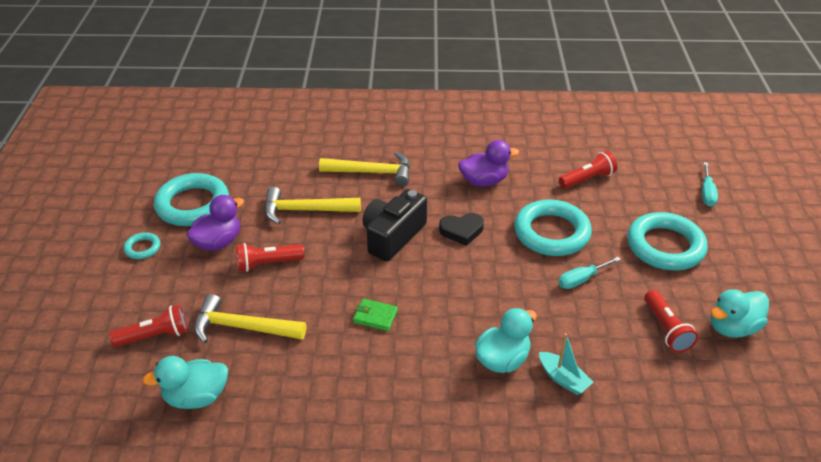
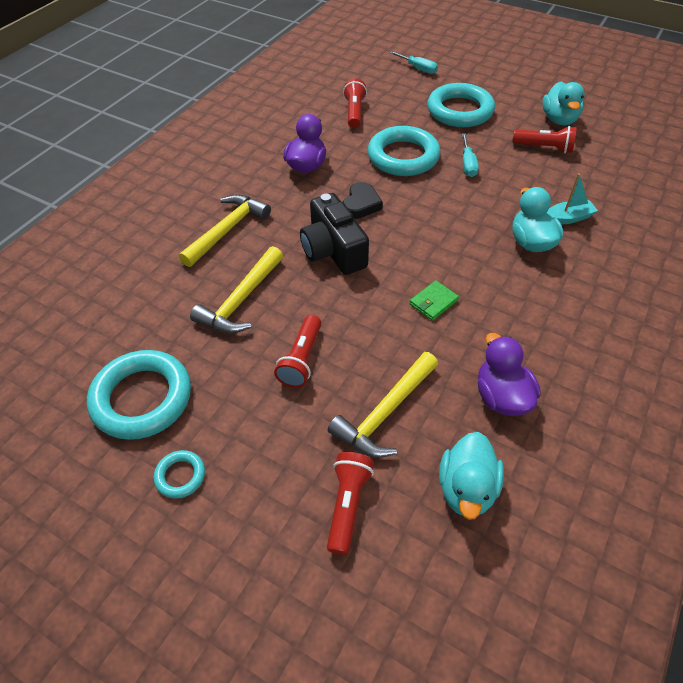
camera: 60 degrees left, 10 degrees up
purple duck [186,195,244,251] -> purple duck moved to [478,333,541,416]

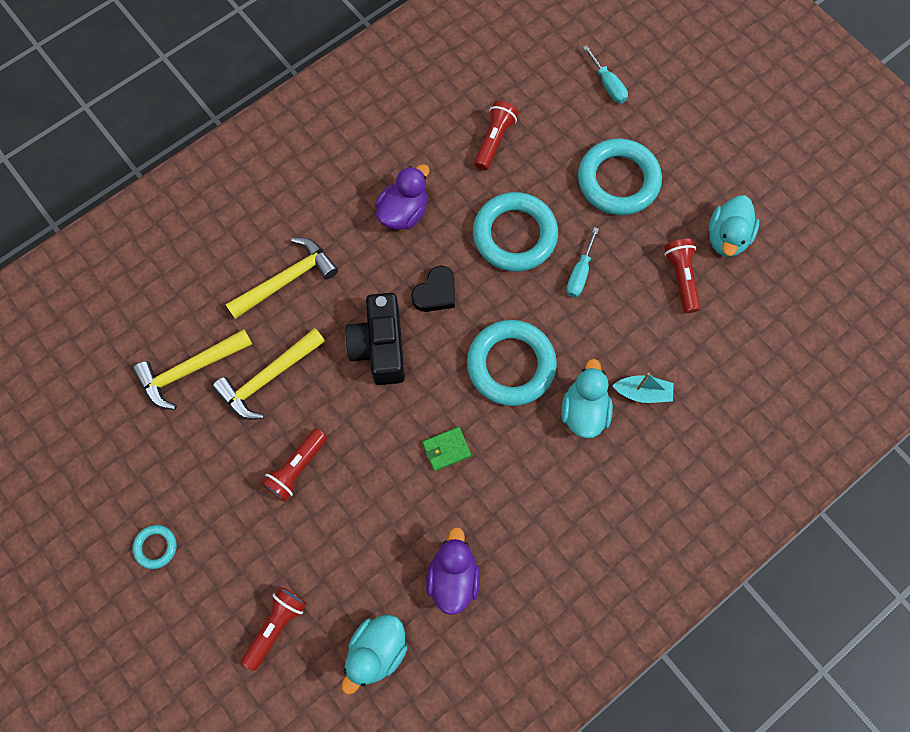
camera: 20 degrees right, 20 degrees up
turquoise ring [87,350,191,440] -> turquoise ring moved to [467,320,557,406]
yellow hammer [328,352,438,458] -> yellow hammer moved to [133,329,252,410]
red flashlight [512,126,577,153] -> red flashlight turned 135 degrees counterclockwise [664,239,701,313]

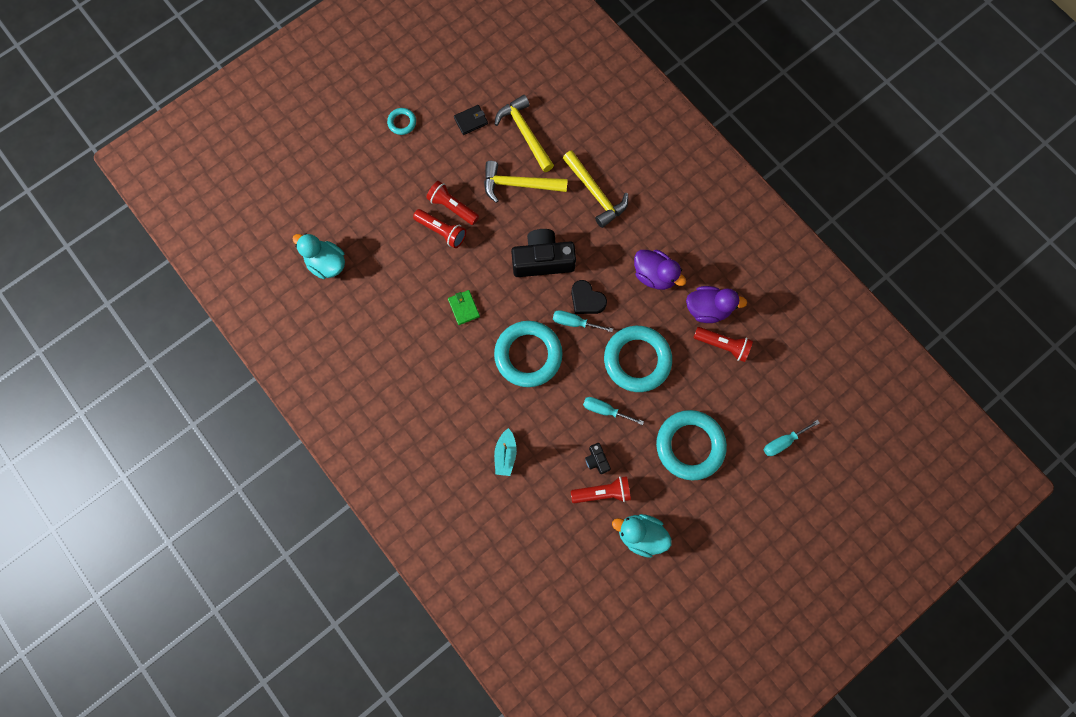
camera: 90 degrees right, 5 degrees up
yellow hammer [212,328,325,420] -> yellow hammer turned 45 degrees counterclockwise [484,161,568,203]
red flashlight [241,587,307,671] -> red flashlight moved to [413,209,466,248]
purple duck [426,527,480,615] -> purple duck moved to [686,286,747,323]
turquoise duck [561,359,613,438] -> none
none -> black wallet [454,105,488,135]
none -> turquoise screwdriver [553,310,613,332]
none -> black camera [585,443,611,474]

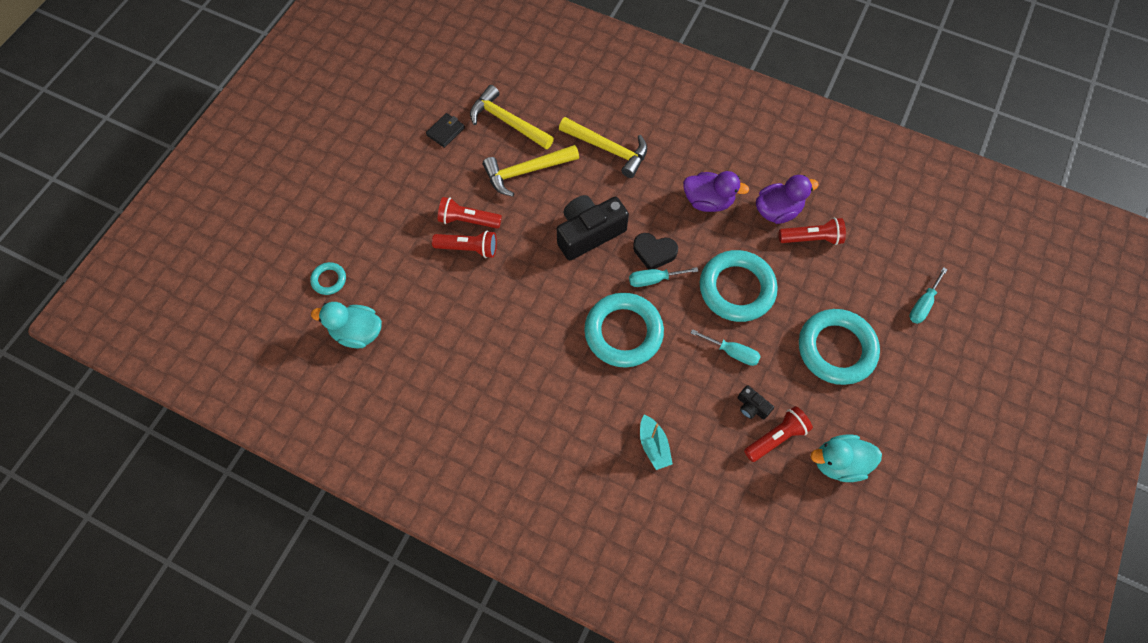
camera: 25 degrees left, 10 degrees down
turquoise ring [387,108,416,135] -> turquoise ring moved to [310,262,346,295]
green wallet [448,290,480,325] -> none
turquoise screwdriver [583,397,644,425] -> turquoise screwdriver turned 150 degrees counterclockwise [691,329,761,366]

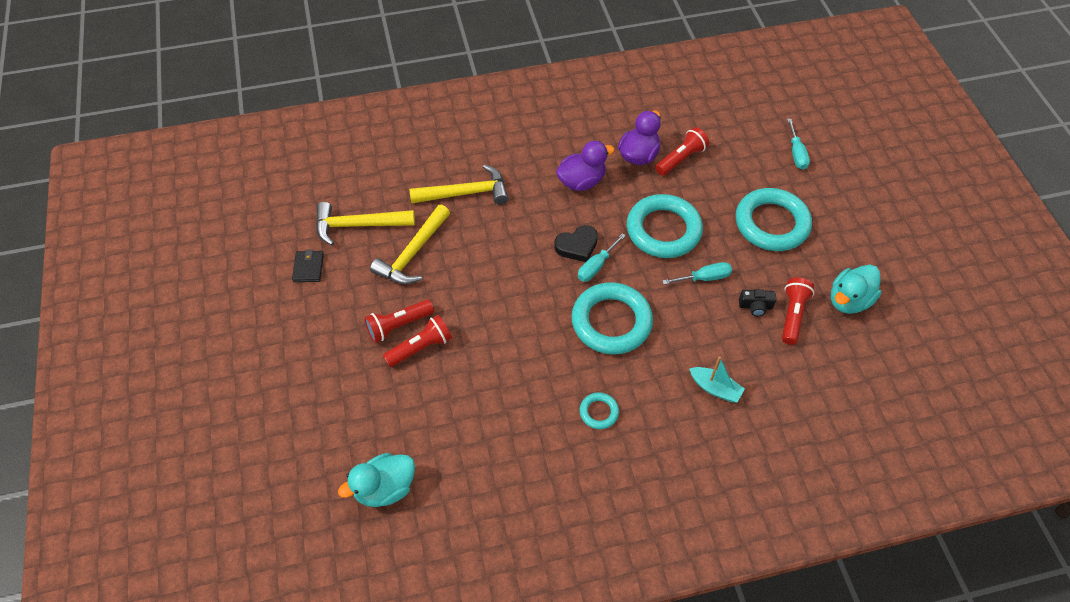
camera: 40 degrees left, 10 degrees down
turquoise ring [310,262,346,295] -> turquoise ring moved to [580,392,619,429]
black camera [557,195,629,260] -> none

